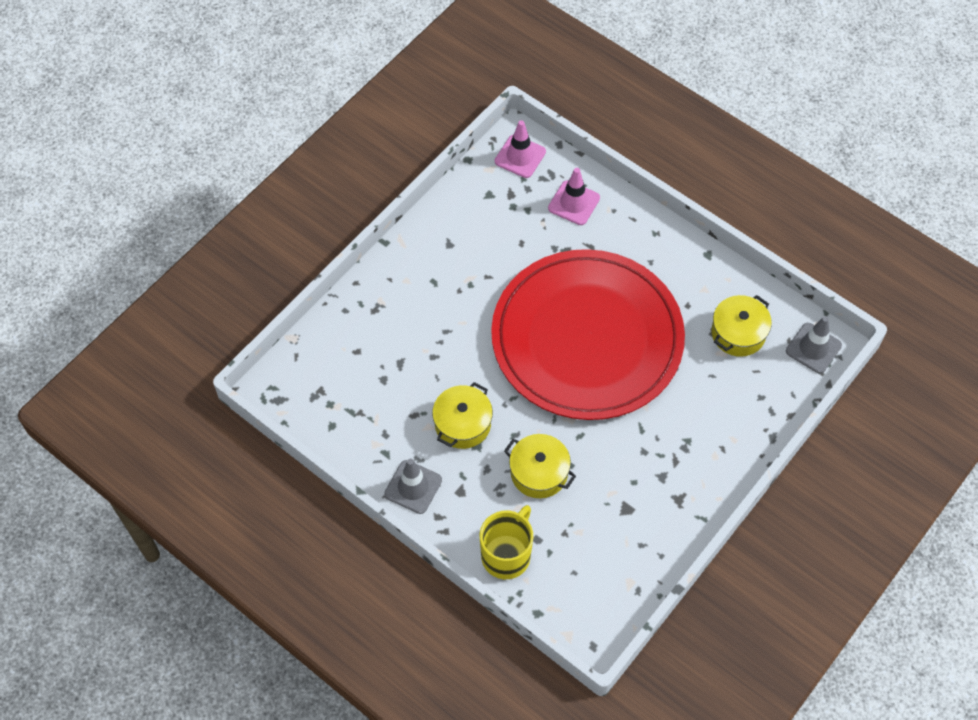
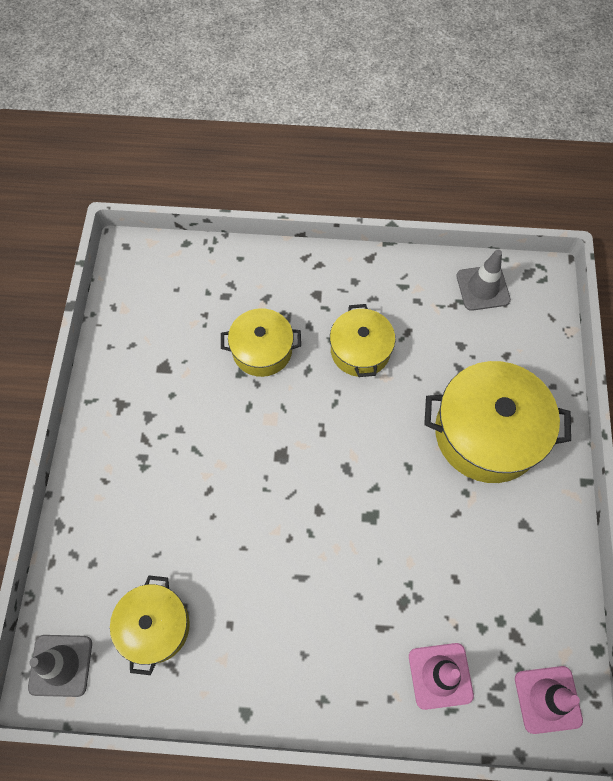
camera: 145 degrees right, 5 degrees up
grey traffic cone [384,458,442,514] -> grey traffic cone moved to [456,250,511,311]
yellow mug [479,505,533,579] -> none
red plate [491,249,685,420] -> none
none -> yellow pot [424,361,571,483]

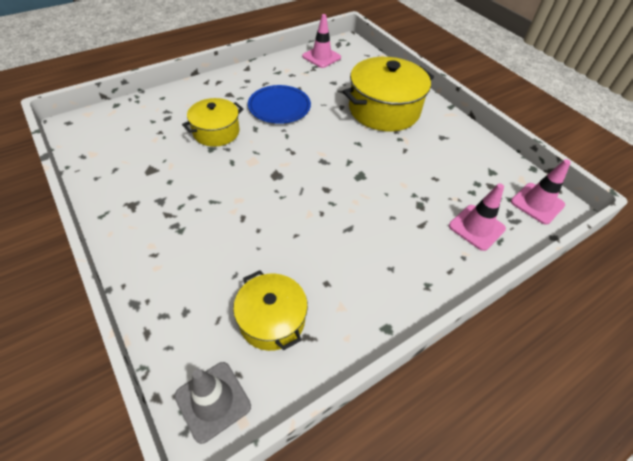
camera: 40 degrees left, 15 degrees down
yellow pot [330,304,395,377] -> blue plate [248,85,311,124]
grey traffic cone [456,250,511,311] -> pink traffic cone [302,14,341,68]

